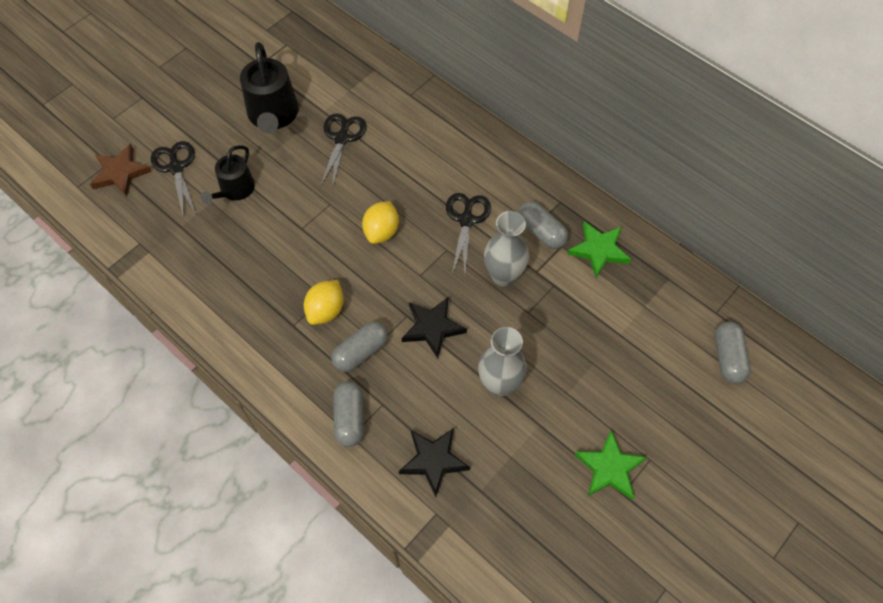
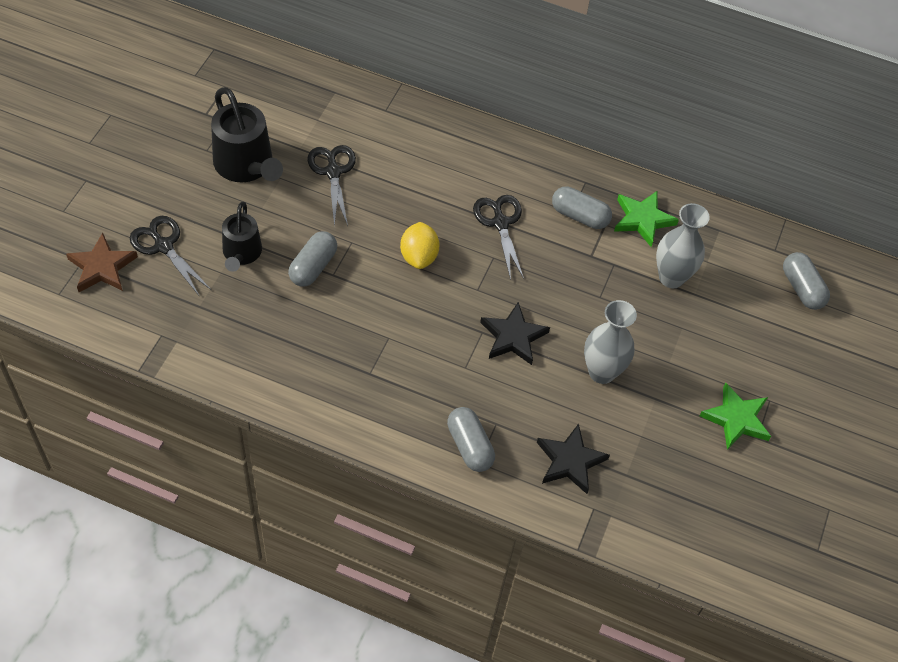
camera: 25 degrees left, 5 degrees down
yellow lemon [304,280,344,325] -> none
grey capsule [331,321,388,372] -> grey capsule moved to [288,231,337,286]
grey vase [484,211,529,286] -> grey vase moved to [656,203,710,288]

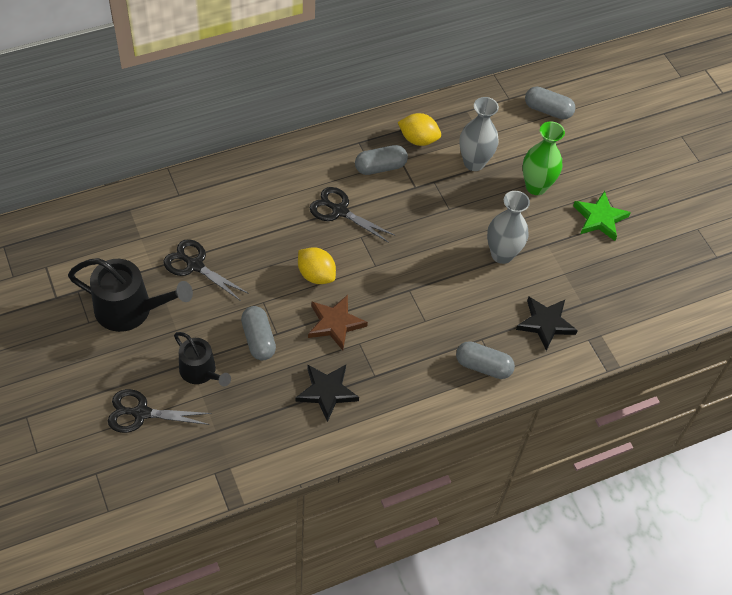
camera: 45 degrees left, 0 degrees up
brown star [66,233,138,292] -> brown star moved to [308,295,368,350]
black star [480,302,550,365] -> black star moved to [296,365,359,422]
green star [614,191,679,247] -> yellow lemon [398,113,441,146]
none -> green vase [523,121,565,195]

